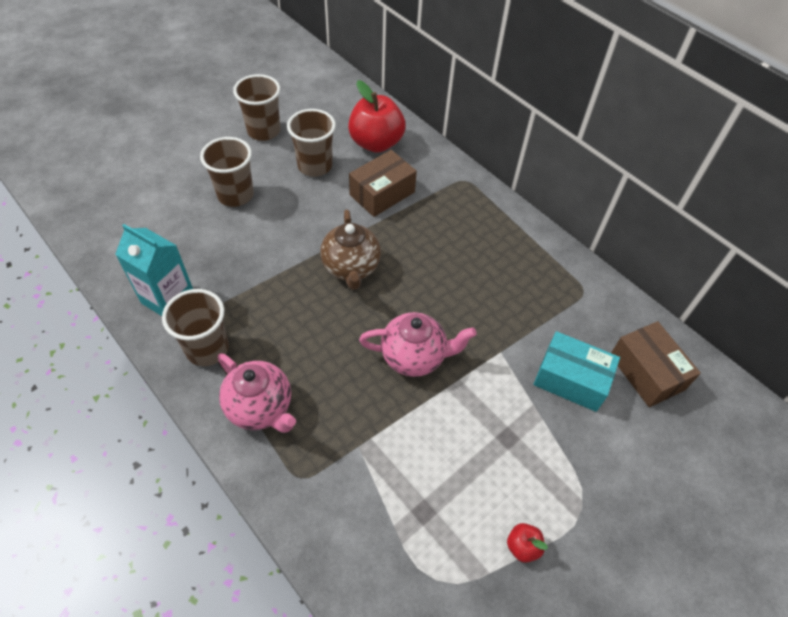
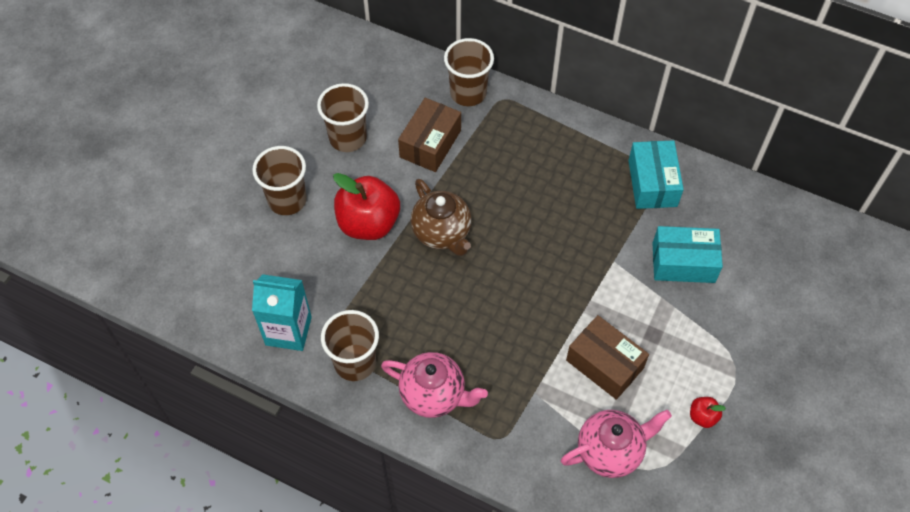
camera: 20 degrees left, 5 degrees up
brown cup [233,74,281,141] -> brown cup moved to [444,38,494,106]
red apple [348,80,406,153] -> red apple moved to [333,173,400,240]
pink teapot [359,312,477,377] -> pink teapot moved to [561,410,672,478]
brown box [611,321,701,407] -> brown box moved to [566,315,649,400]
none -> turquoise box [628,140,684,209]

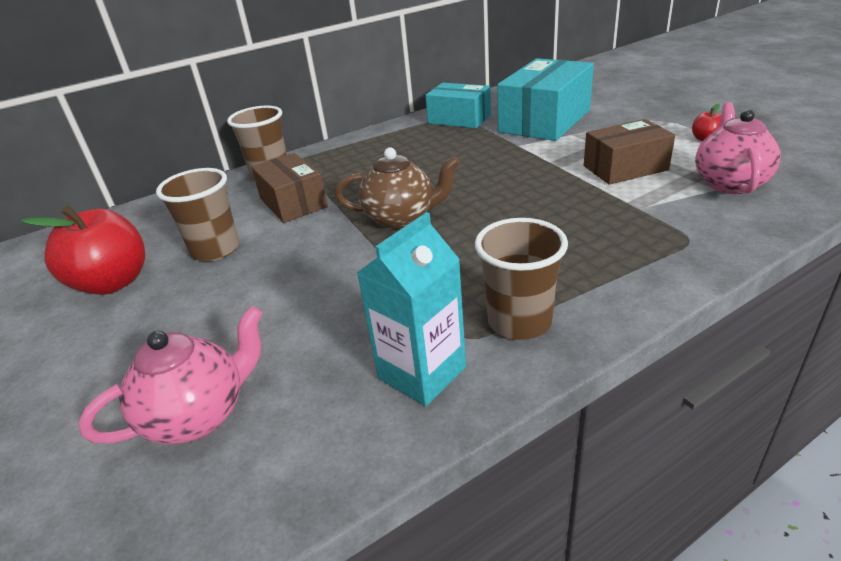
camera: 55 degrees left, 25 degrees down
brown cup [252,146,307,215] -> none
red apple [333,173,400,240] -> red apple moved to [21,206,145,295]
pink teapot [381,352,488,418] -> pink teapot moved to [78,306,263,444]
turquoise box [653,226,723,283] -> turquoise box [497,58,594,141], size x1.55

